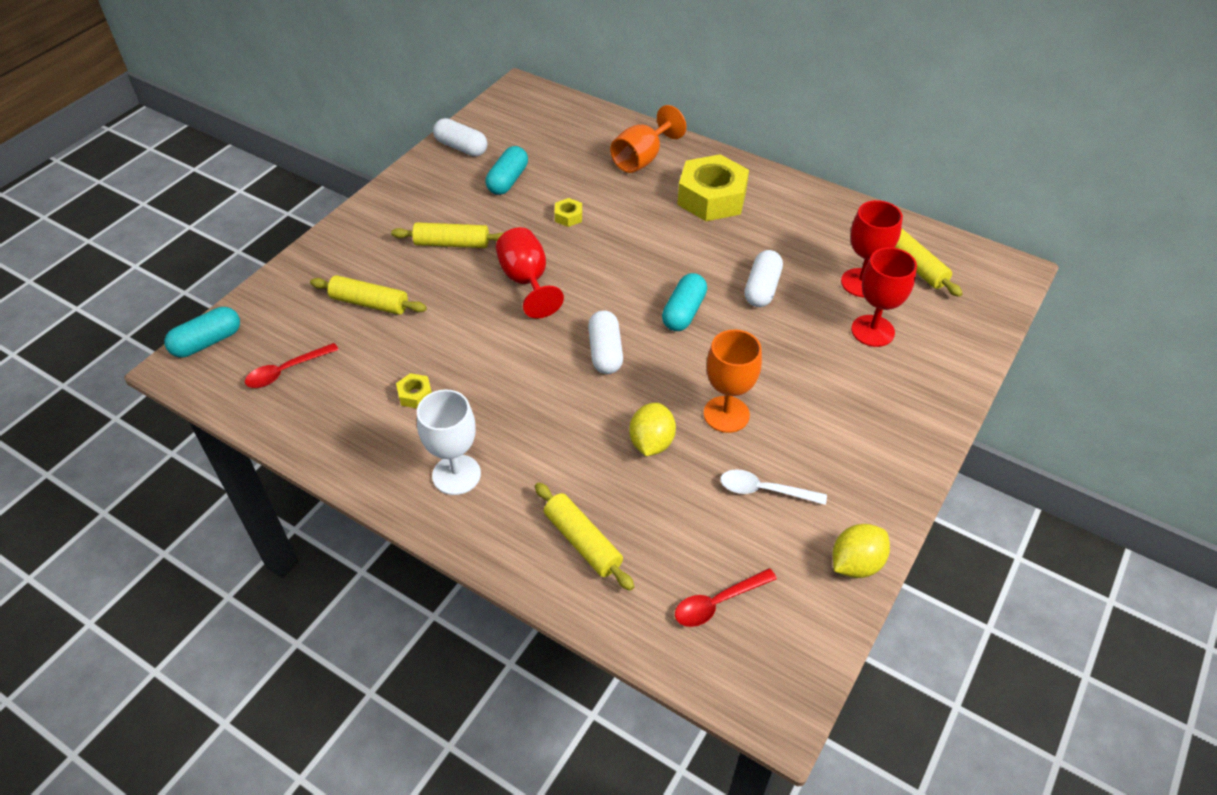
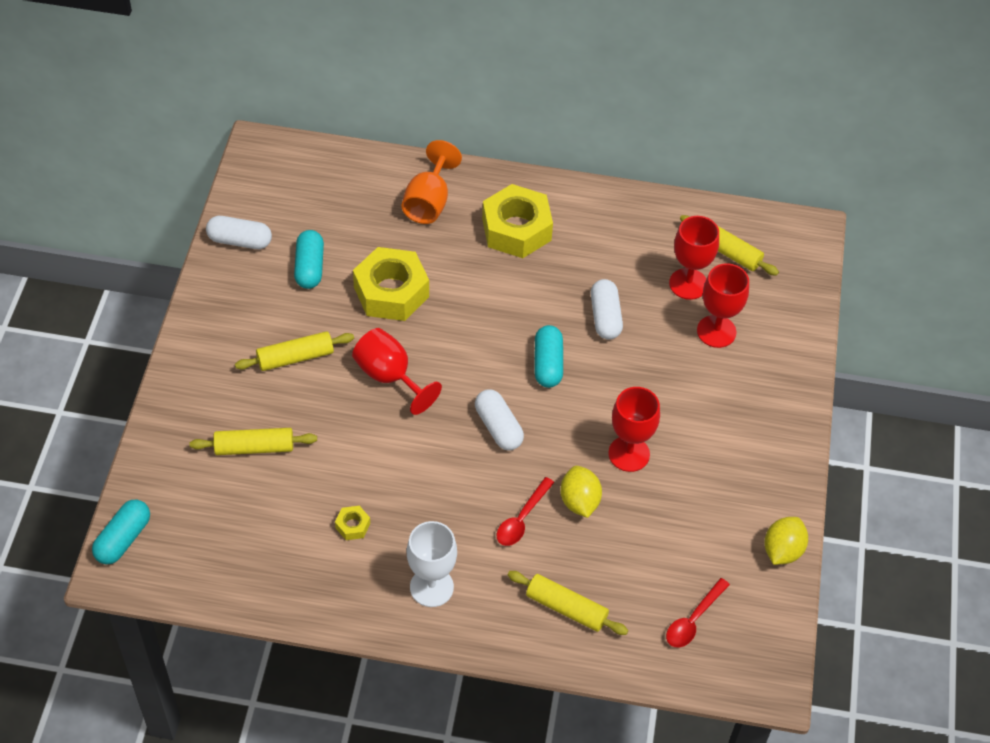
camera: 25 degrees left, 5 degrees up
red spoon [245,343,339,388] -> red spoon moved to [497,477,554,546]
yellow nut [554,198,582,227] -> yellow nut [353,247,429,321], size x2.40
orange goblet [704,330,762,433] -> red goblet [608,387,660,472]
white spoon [720,469,827,505] -> none

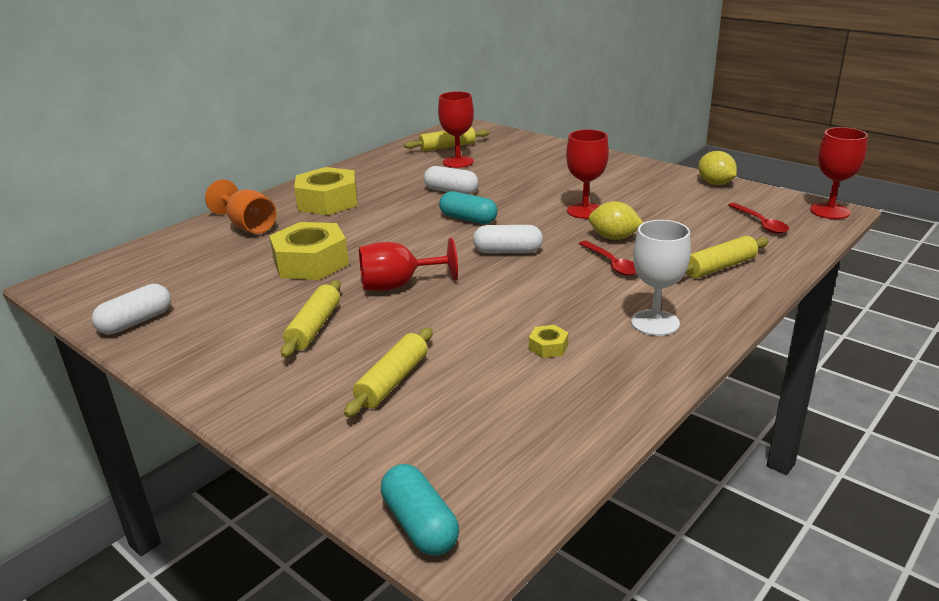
camera: 55 degrees left, 25 degrees down
turquoise capsule [294,230,324,289] -> none
red goblet [697,263,749,348] -> red goblet moved to [810,127,868,219]

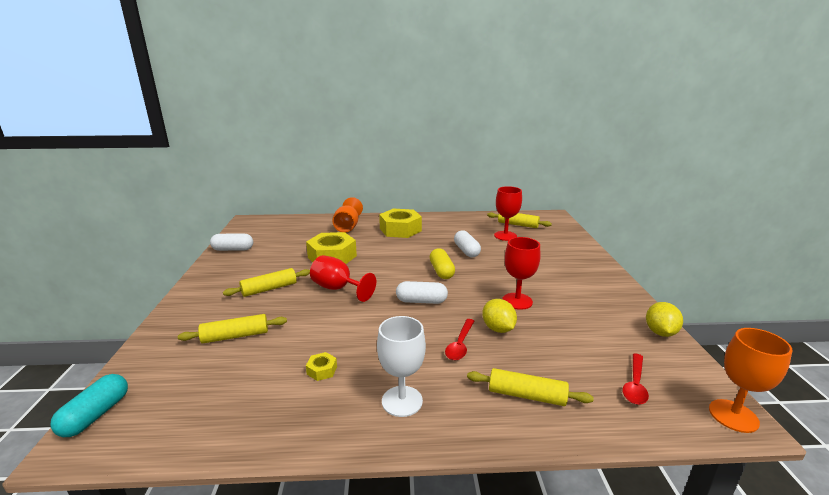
camera: 45 degrees right, 5 degrees down
turquoise capsule [439,191,497,224] -> yellow capsule [430,248,455,279]
white capsule [473,225,543,253] -> white capsule turned 45 degrees counterclockwise [396,281,448,304]
red goblet [810,127,868,219] -> orange goblet [709,328,793,433]

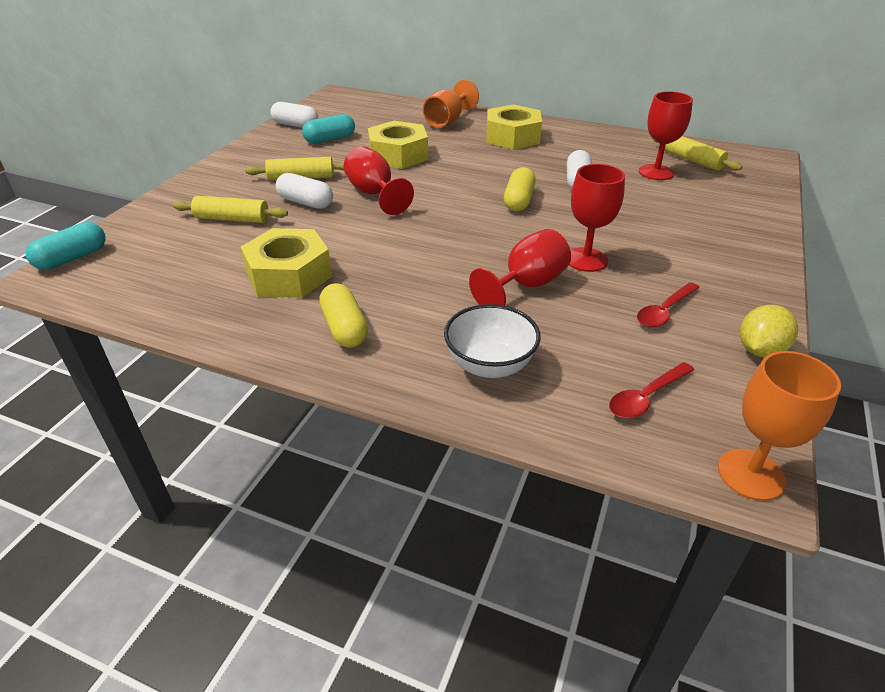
camera: 25 degrees right, 15 degrees up
yellow nut [306,352,337,381] -> yellow nut [241,228,332,298], size x2.40
white goblet [377,316,426,417] -> yellow capsule [319,283,368,348]
white capsule [396,281,448,304] -> white capsule moved to [276,173,333,209]
red spoon [445,319,474,361] -> red spoon moved to [637,282,700,327]
yellow rolling pin [467,368,594,406] -> white bowl [444,304,541,378]
yellow lemon [482,299,517,333] -> red goblet [469,229,571,306]
none -> turquoise capsule [302,114,355,144]

